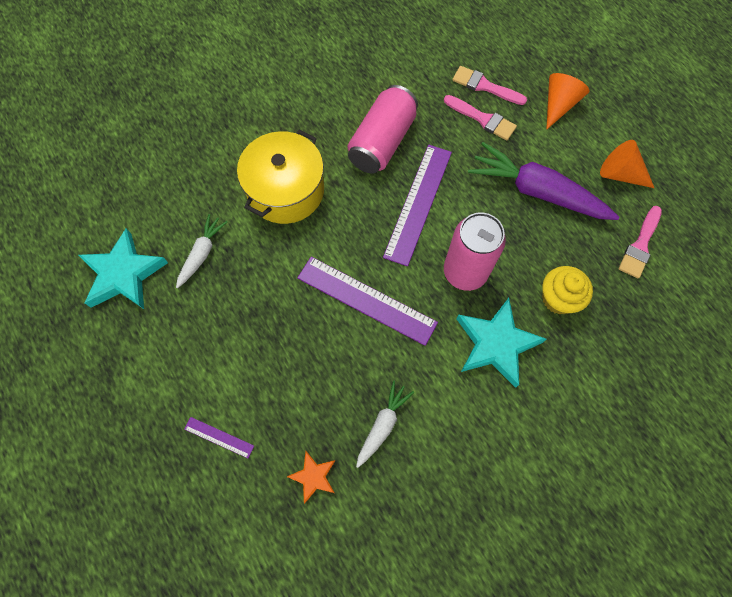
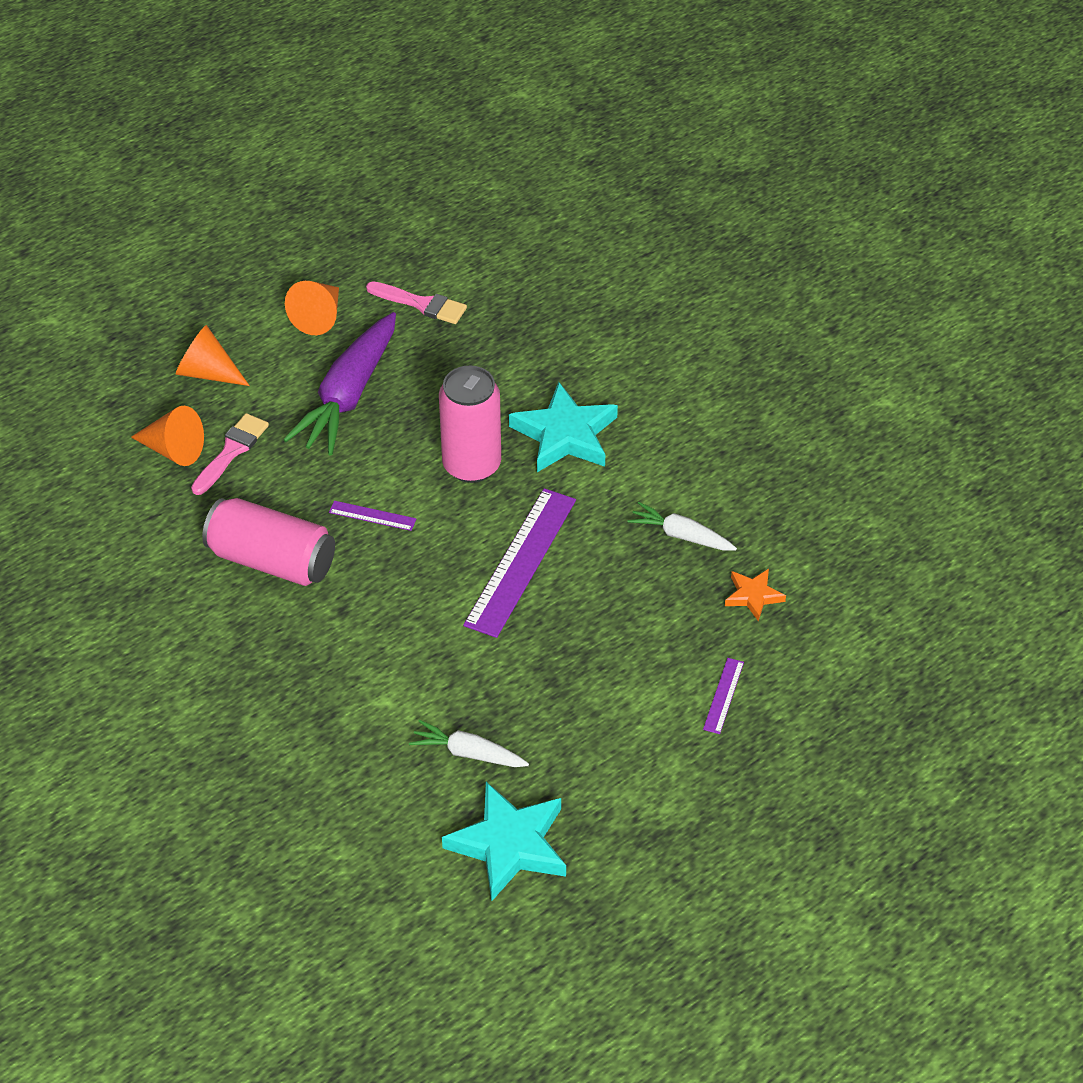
camera: 95 degrees left, 20 degrees down
yellow pot [237,130,324,224] -> none
purple ruler [383,145,452,266] -> purple ruler [329,501,416,531], size x0.46
pink brush [453,66,527,105] -> orange cone [131,406,204,466]
yellow cupcake [542,266,593,314] -> none

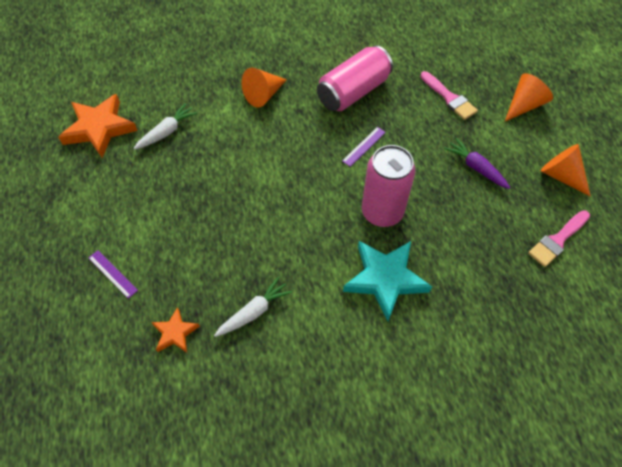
camera: 115 degrees right, 10 degrees up
orange cone [131,406,204,466] -> orange cone moved to [241,67,287,108]
purple carrot [283,312,396,455] -> purple carrot [444,138,510,189], size x0.53
turquoise star [442,782,566,902] -> orange star [58,94,138,158]
purple ruler [463,488,576,638] -> none

